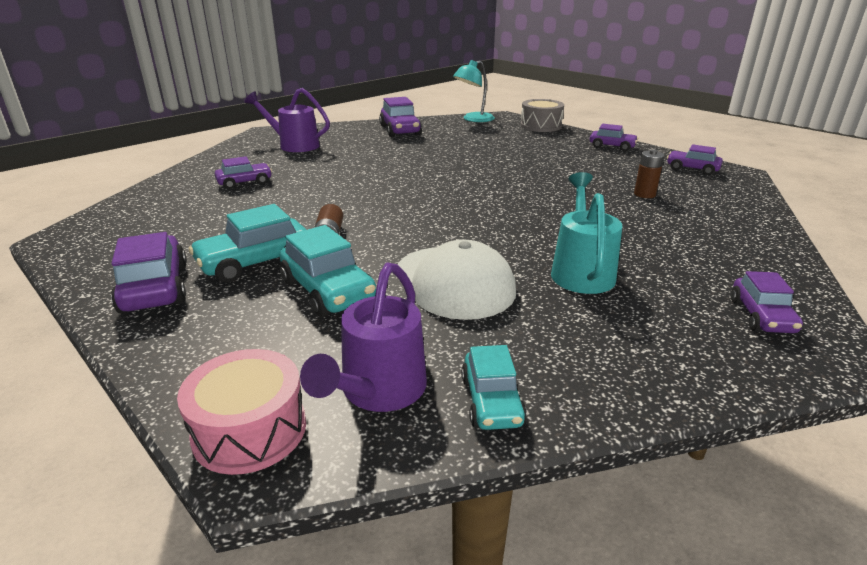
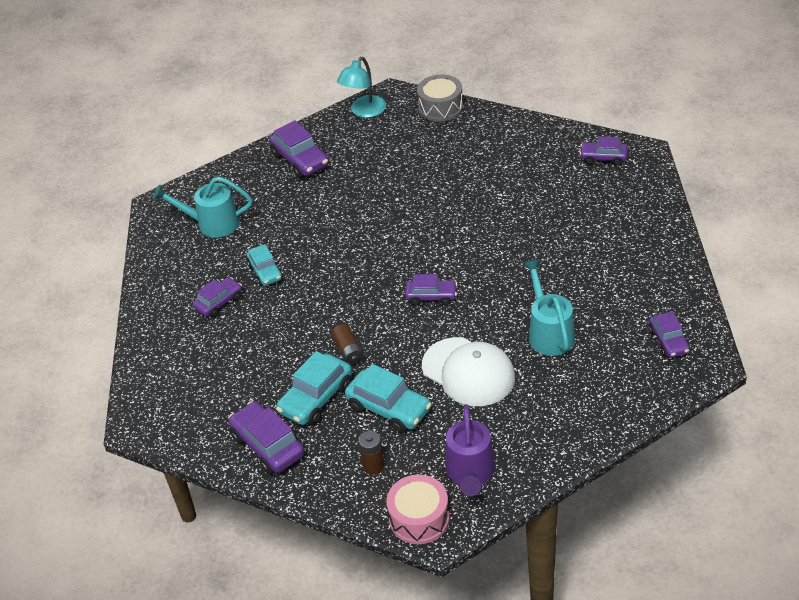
camera: 15 degrees left, 15 degrees up
purple watering can [245,88,330,152] -> turquoise watering can [153,176,252,238]
turquoise car [461,345,527,430] -> turquoise car moved to [247,244,283,286]
purple car [590,124,638,151] -> purple car moved to [405,274,458,305]
brown battery [634,150,664,198] -> brown battery moved to [358,431,384,474]

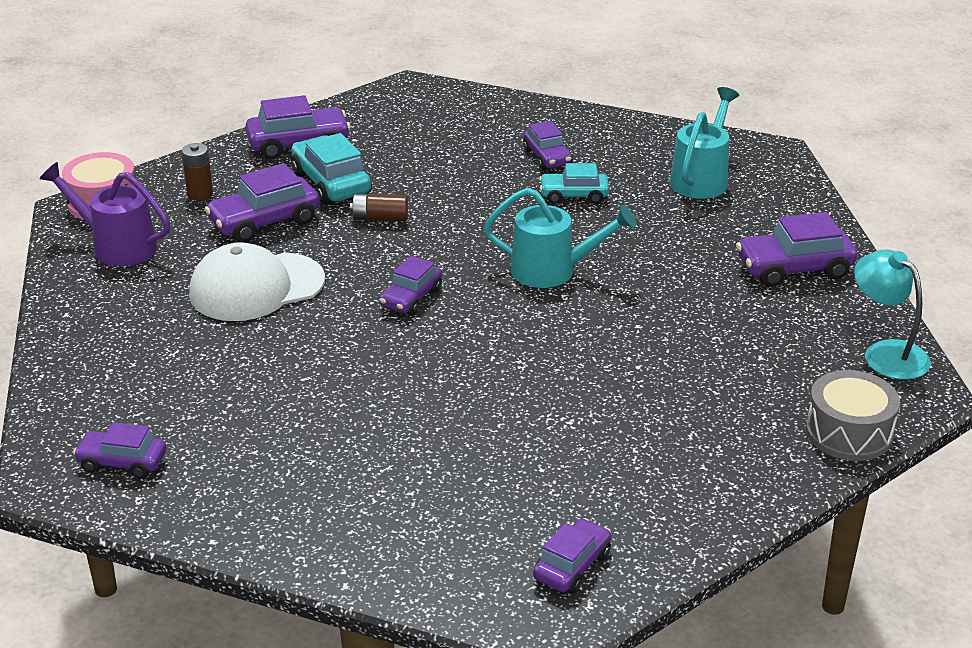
camera: 110 degrees right, 10 degrees down
turquoise car [345,364,432,433] -> purple car [205,163,320,243]
turquoise watering can [523,259,575,356] -> turquoise watering can moved to [484,188,636,288]

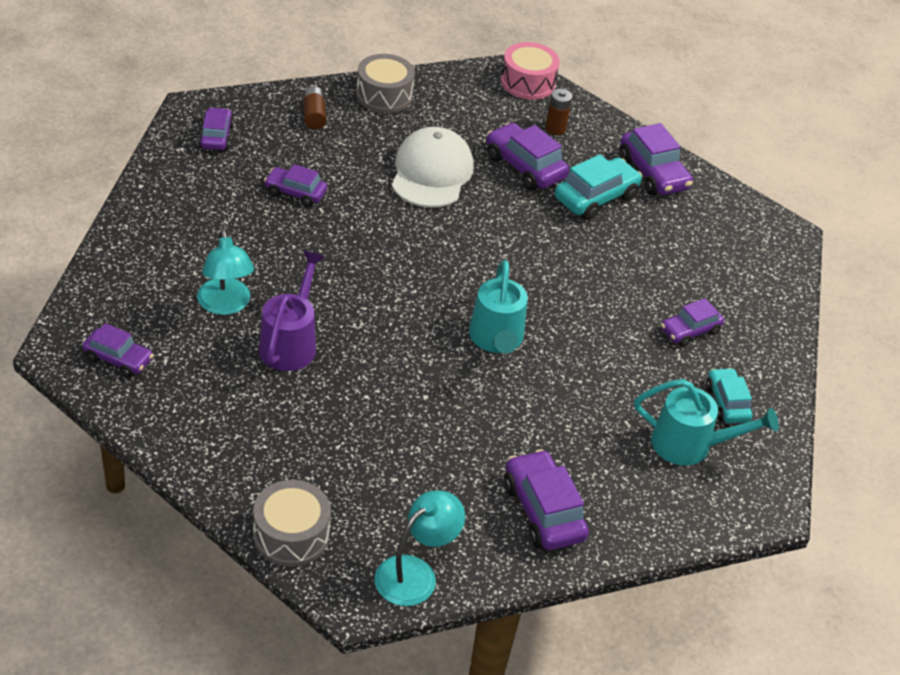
camera: 75 degrees right, 10 degrees up
purple watering can [40,162,170,266] -> purple watering can moved to [259,251,325,371]
white cap [189,243,325,321] -> white cap turned 45 degrees clockwise [392,127,474,208]
brown battery [350,194,408,221] -> brown battery moved to [303,86,326,129]
purple car [379,256,442,315] -> purple car moved to [264,164,327,207]
turquoise car [539,163,609,204] -> turquoise car moved to [706,368,753,423]
none -> turquoise lamp [197,229,254,315]
none -> grey drum [356,54,415,113]

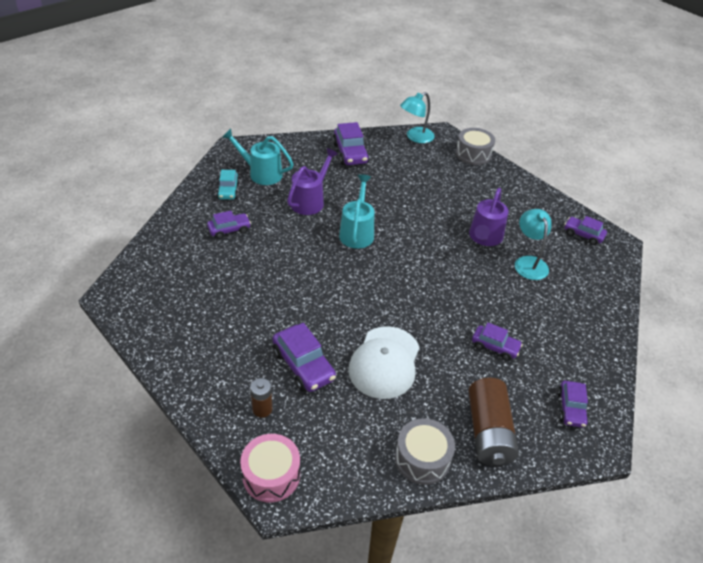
camera: 170 degrees left, 0 degrees up
brown battery [303,86,326,129] -> brown battery [468,378,519,466], size x1.94
turquoise car [555,154,643,220] -> none
purple car [619,123,693,196] -> none
none -> purple watering can [287,148,338,215]

